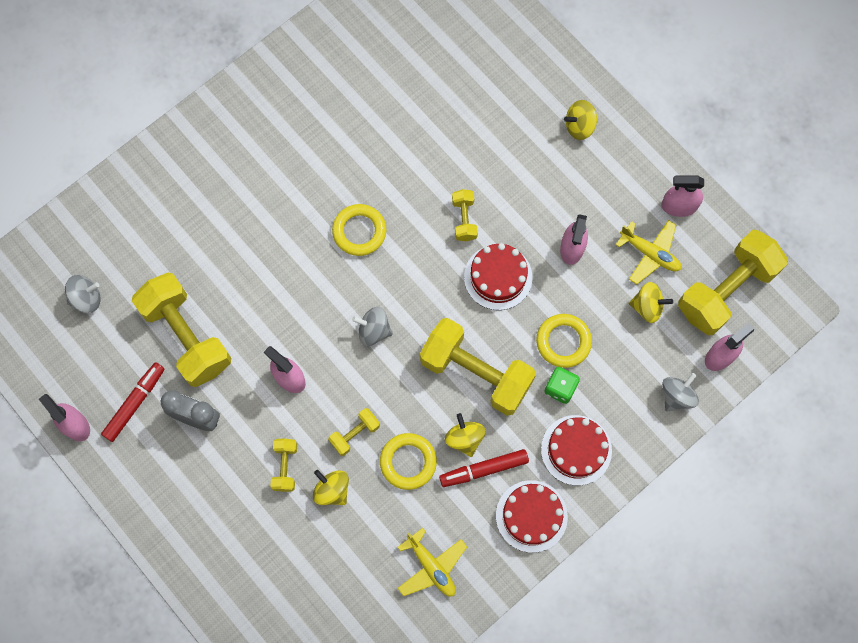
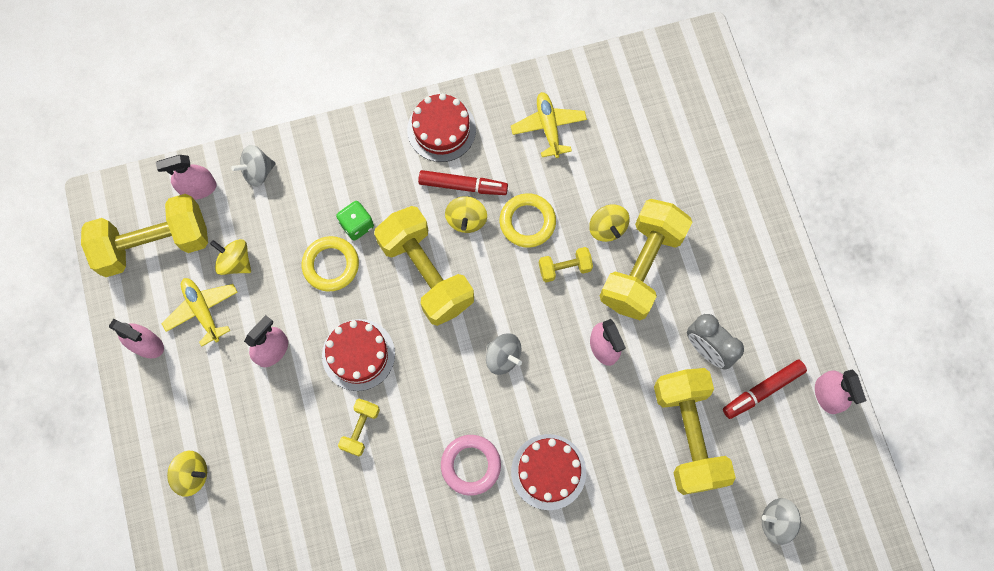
camera: 155 degrees left, 0 degrees up
yellow dumbbell [270,438,297,492] -> yellow dumbbell [600,199,692,320], size x2.19
yellow ring [332,204,387,256] -> pink ring [441,435,501,496]
red cake [541,415,612,486] -> red cake moved to [511,434,586,510]

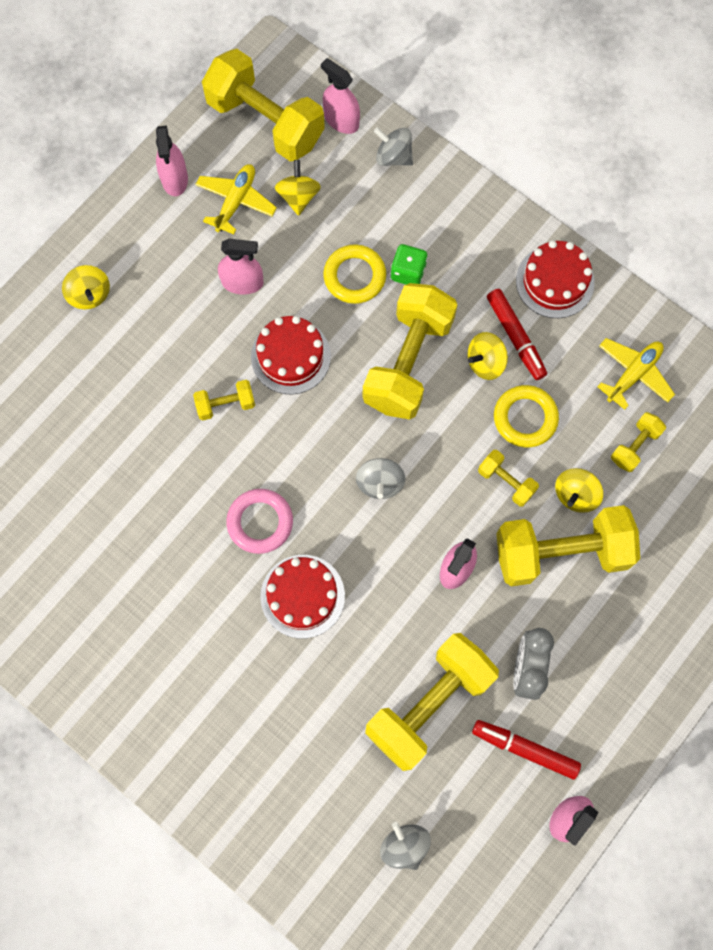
camera: 55 degrees right, 0 degrees up
none -> yellow dumbbell [611,412,666,472]

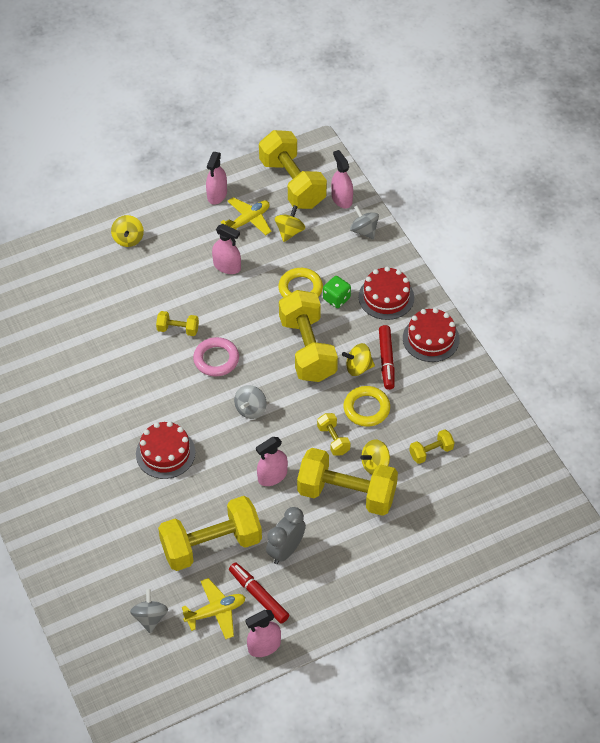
camera: 25 degrees right, 20 degrees down
pink ring [226,489,293,554] -> pink ring moved to [193,337,239,376]
red cake [251,316,331,394] -> red cake moved to [358,266,414,320]
yellow dumbbell [363,283,457,420] -> yellow dumbbell turned 60 degrees counterclockwise [279,290,338,382]
yellow plane [597,338,675,410] -> yellow plane moved to [182,578,246,639]

